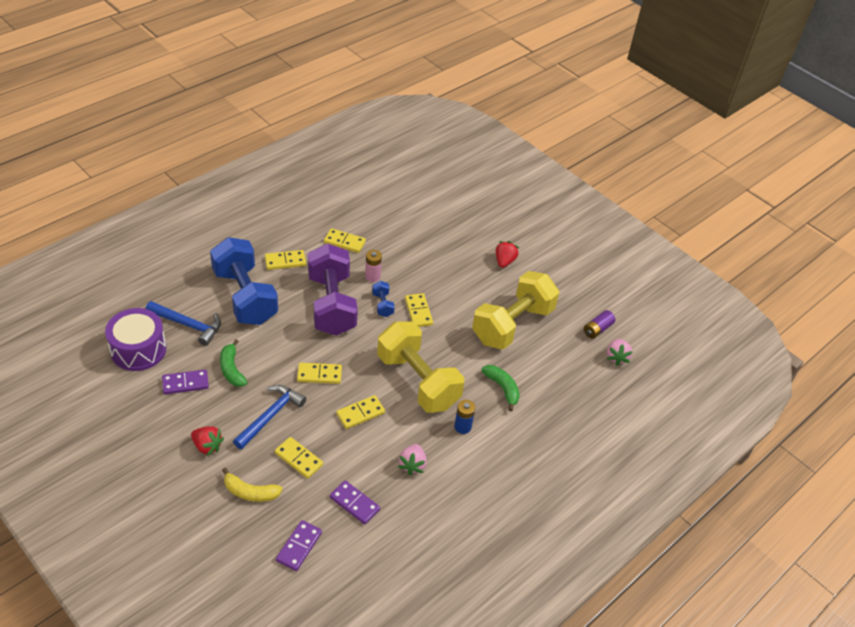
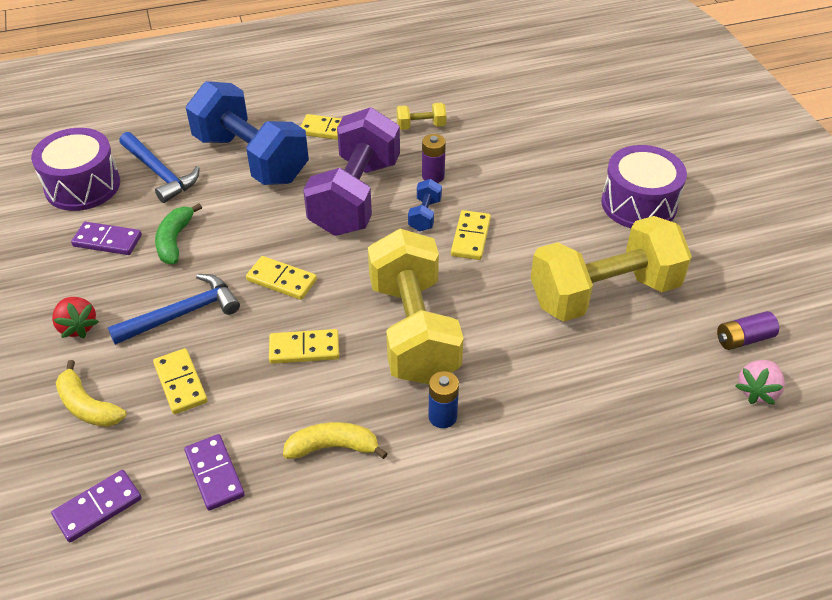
camera: 30 degrees right, 0 degrees up
blue dumbbell [210,237,278,325] -> blue dumbbell turned 45 degrees counterclockwise [186,81,309,185]
yellow domino [324,228,366,253] -> yellow dumbbell [396,103,446,130]
pink battery [365,250,382,282] -> purple battery [422,134,446,183]
pink strawberry [398,444,427,475] -> yellow banana [283,422,388,459]
green banana [481,365,520,411] -> none
red strawberry [496,241,519,268] -> purple drum [601,145,687,228]

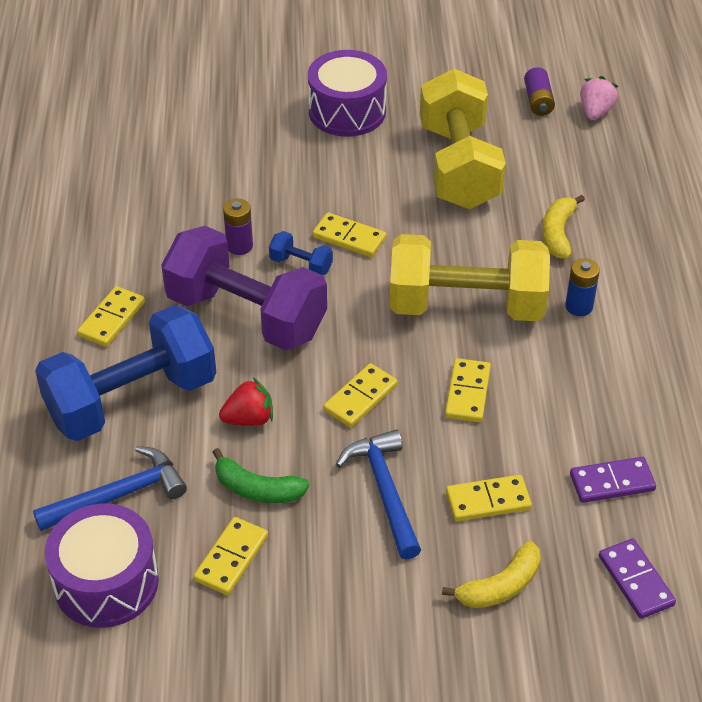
camera: 75 degrees left, 0 degrees up
red strawberry [52,297,99,338] -> red strawberry moved to [219,377,273,426]
purple domino [71,222,142,255] -> yellow domino [193,517,268,595]
yellow banana [283,422,388,459] -> yellow banana moved to [542,195,585,259]
yellow dumbbell [396,103,446,130] -> none
pink strawberry [736,360,785,405] -> pink strawberry turned 120 degrees counterclockwise [580,76,619,120]

